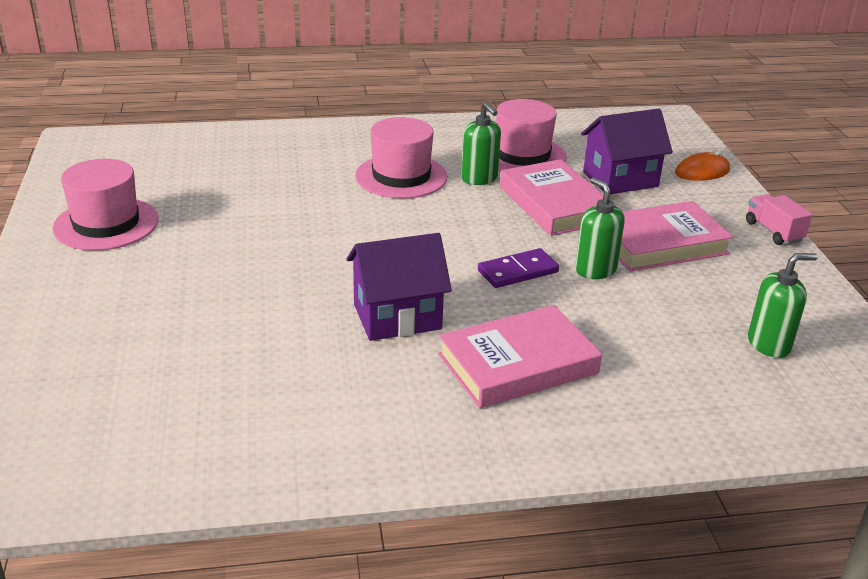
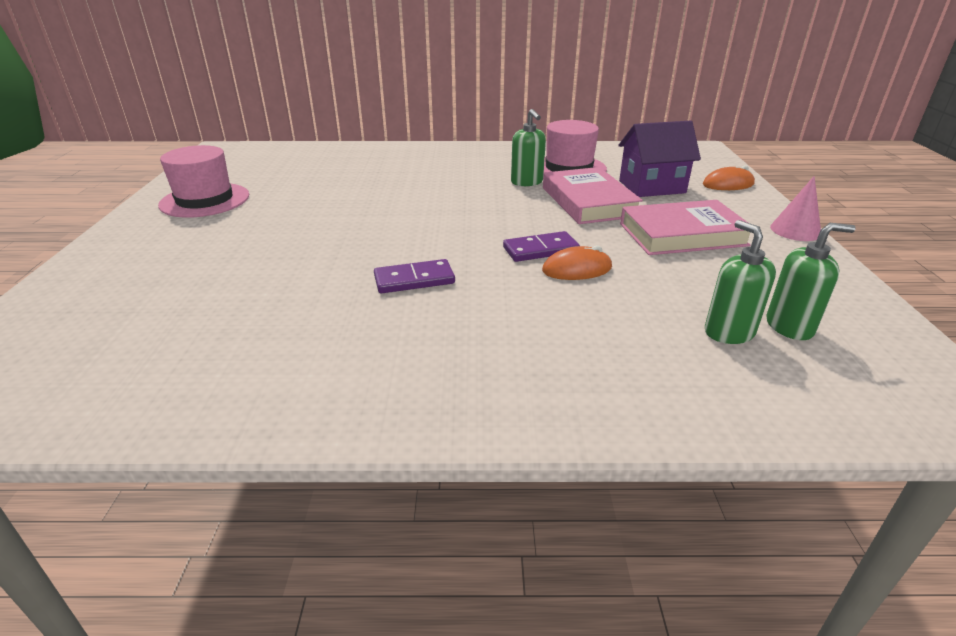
camera: 10 degrees right, 0 degrees up
purple house [346,233,452,341] -> purple domino [374,259,455,293]
pink hat [355,117,447,199] -> none
pink book [438,305,602,408] -> none
green soap dispenser [575,177,625,279] -> green soap dispenser moved to [705,220,776,344]
pink truck [746,194,812,245] -> pink cone [770,176,821,241]
none -> orange mouse [542,245,612,280]

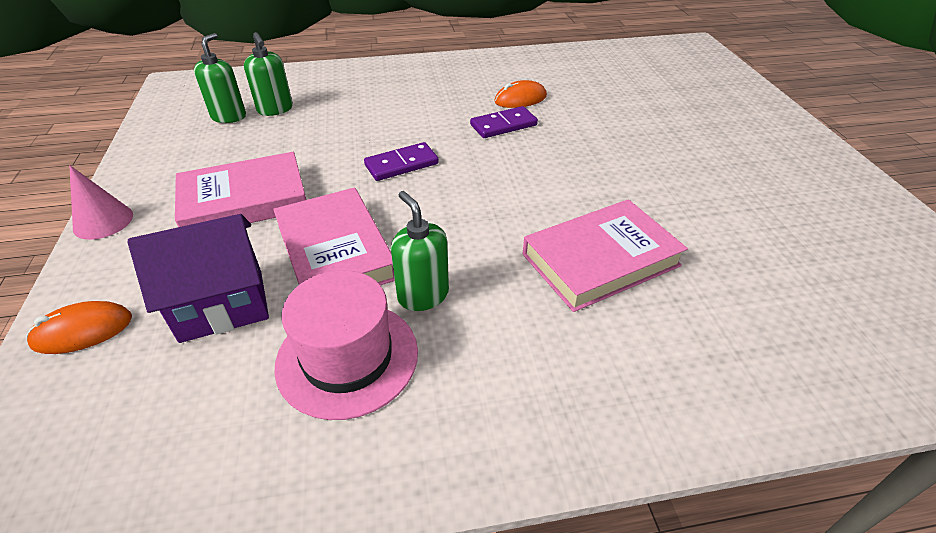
camera: 170 degrees right, 10 degrees up
pink hat [158,145,249,218] -> none
orange mouse [542,245,612,280] -> orange mouse moved to [494,80,547,108]
green soap dispenser [766,223,855,340] -> green soap dispenser turned 120 degrees clockwise [194,33,246,123]
none -> pink book [523,199,688,312]

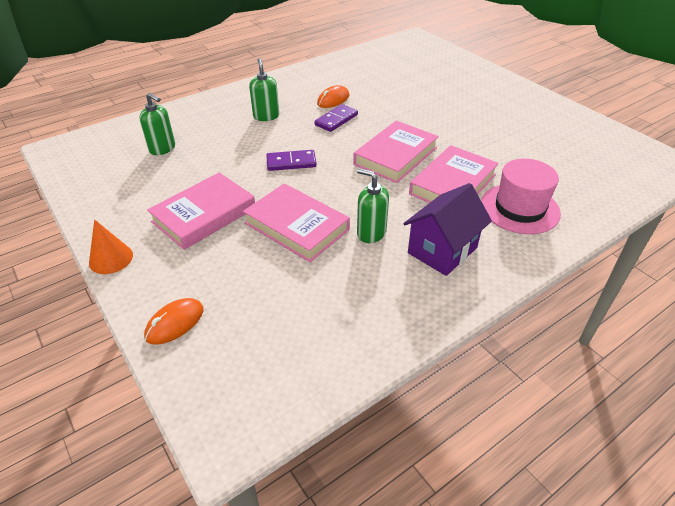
camera: 25 degrees left, 0 degrees up
pink cone [69,165,133,240] -> orange cone [89,220,133,274]
purple house [128,214,269,343] -> purple house moved to [404,183,492,276]
green soap dispenser [194,33,246,123] -> green soap dispenser moved to [249,58,279,121]
pink hat [274,270,418,420] -> pink hat moved to [481,158,561,234]
purple domino [364,142,439,181] -> purple domino turned 45 degrees clockwise [266,150,317,171]
none -> pink book [353,121,439,183]

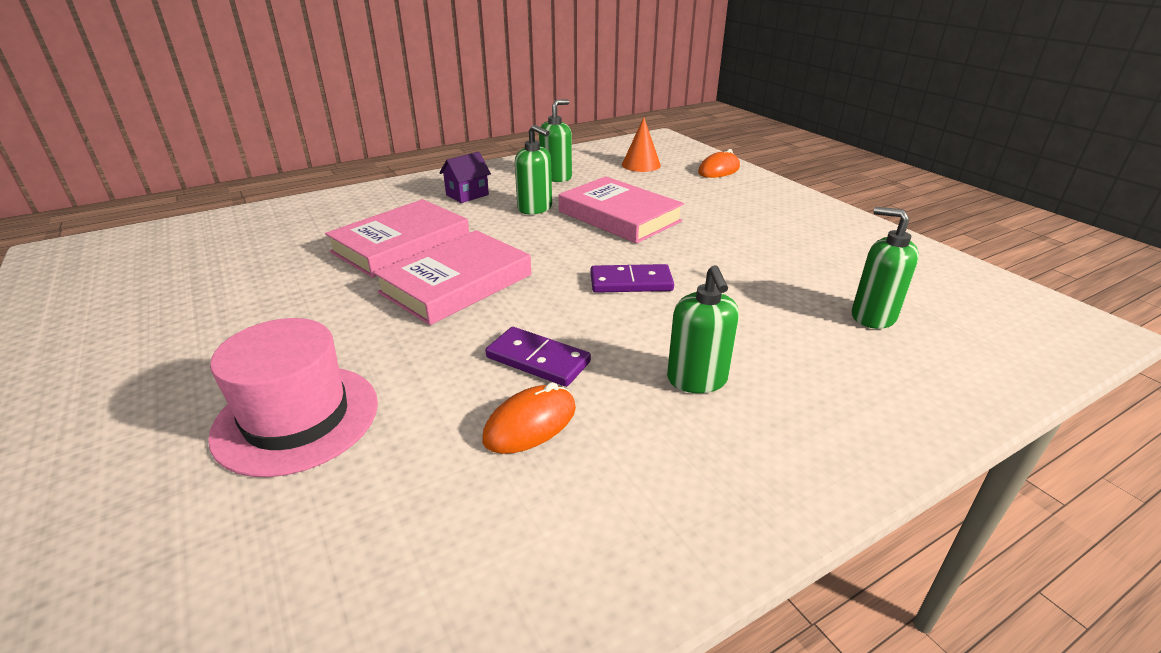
camera: 175 degrees left, 10 degrees down
orange cone [89,220,133,274] -> orange cone moved to [622,117,661,172]
pink book [147,172,255,250] -> none
purple domino [315,104,358,132] -> purple domino turned 75 degrees clockwise [485,327,591,387]
purple house [404,183,492,276] -> purple house [439,152,491,203], size x0.58
pink hat [481,158,561,234] -> pink hat moved to [208,318,378,477]
none -> green soap dispenser [539,99,572,182]

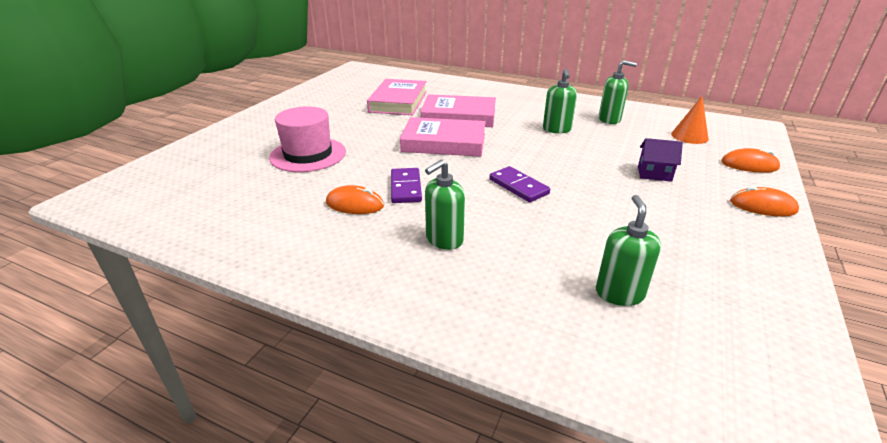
camera: 55 degrees right, 0 degrees up
purple house [439,152,491,203] -> purple house moved to [638,138,683,182]
pink book [559,176,684,244] -> pink book moved to [367,79,427,115]
none -> orange mouse [730,186,799,217]

